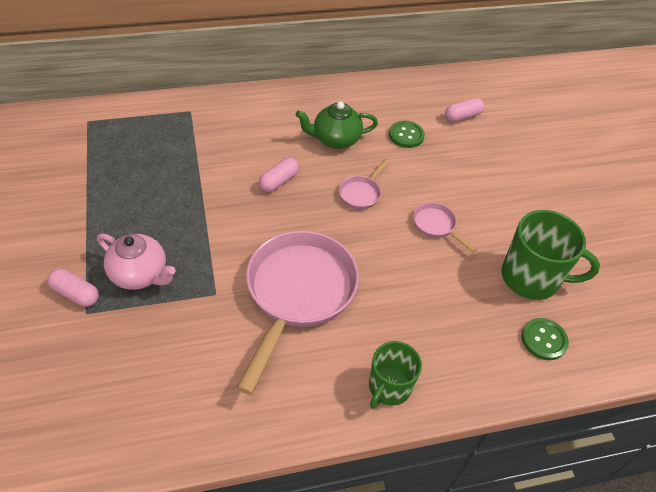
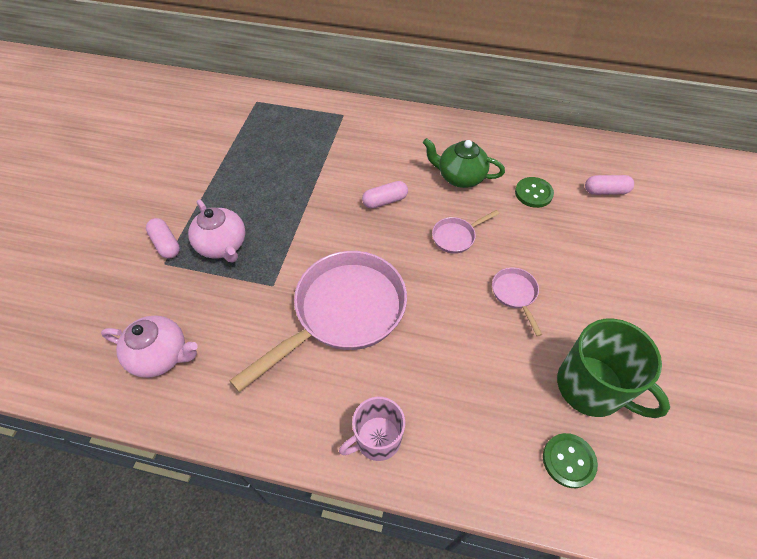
camera: 30 degrees right, 5 degrees up
green mug [369,341,422,409] -> pink mug [339,397,405,461]
none -> pink teapot [101,315,198,378]

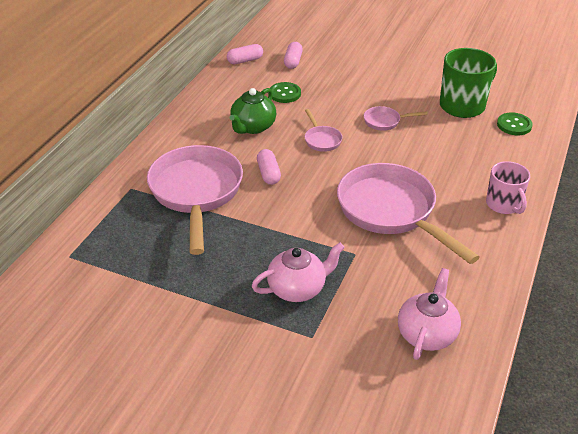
camera: 80 degrees left, 15 degrees down
pink capsule [146,218,180,259] -> pink capsule moved to [227,44,263,64]
none -> pink pan [147,145,243,255]

